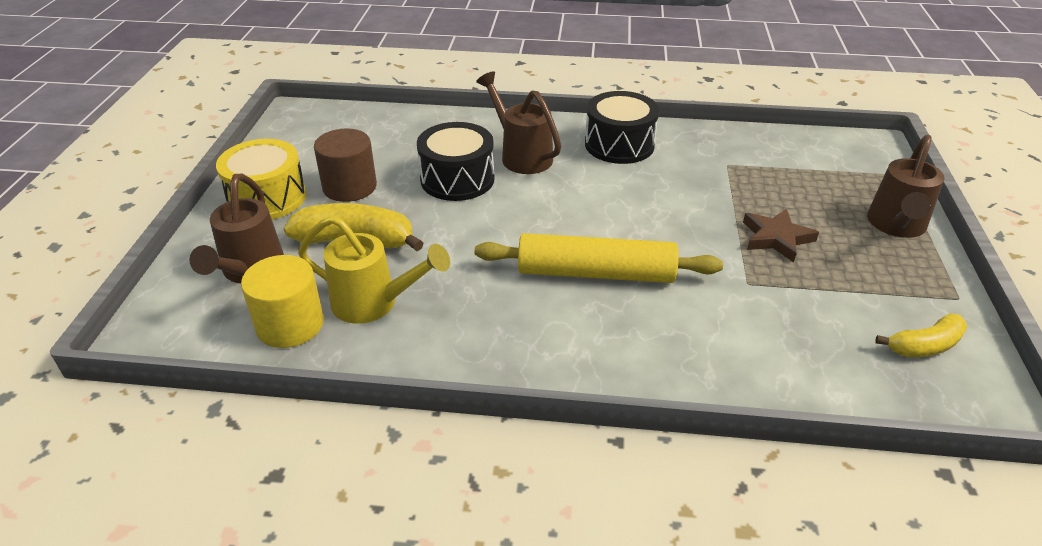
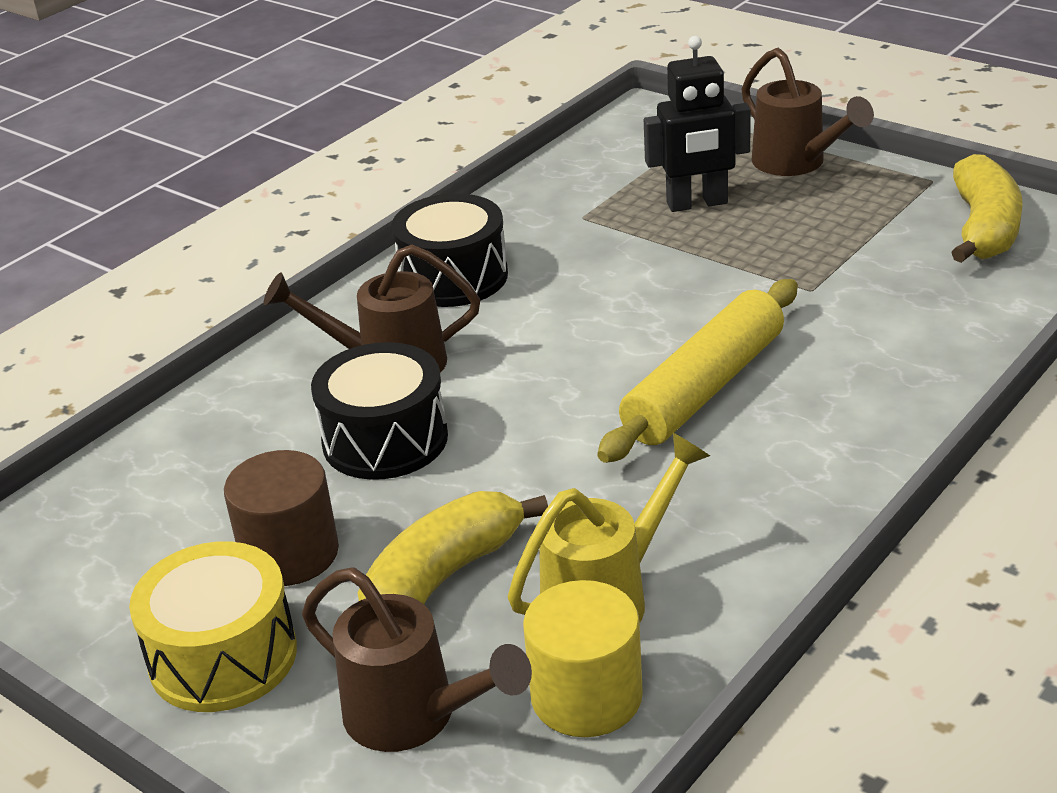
camera: 55 degrees left, 5 degrees down
brown star [743,209,819,263] -> none
yellow banana [875,313,967,357] -> yellow banana [951,154,1023,263], size x1.63
none -> black robot [644,36,751,212]

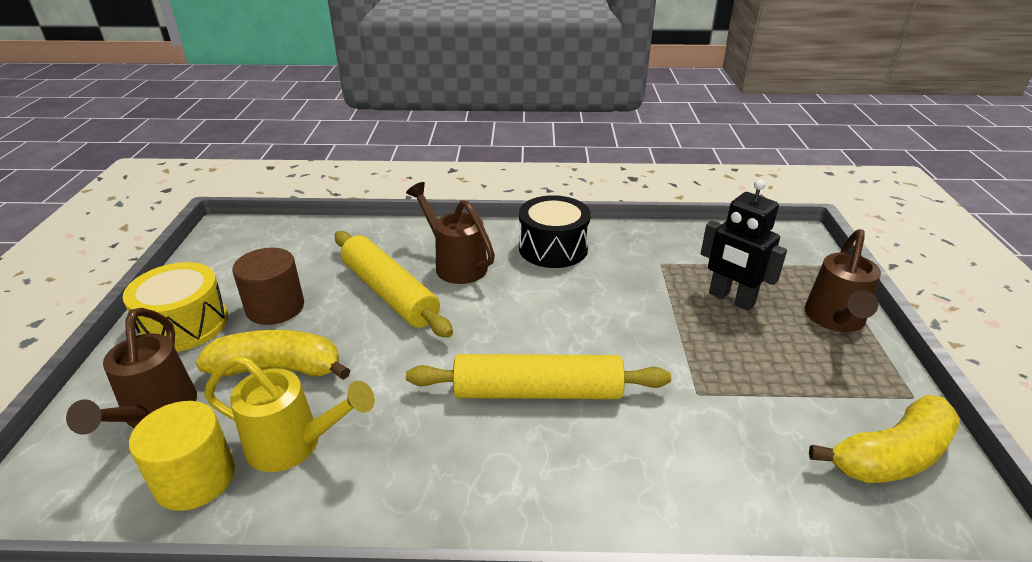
camera: 50 degrees right, 0 degrees up
black drum [311,342,448,480] -> yellow rolling pin [335,231,453,338]

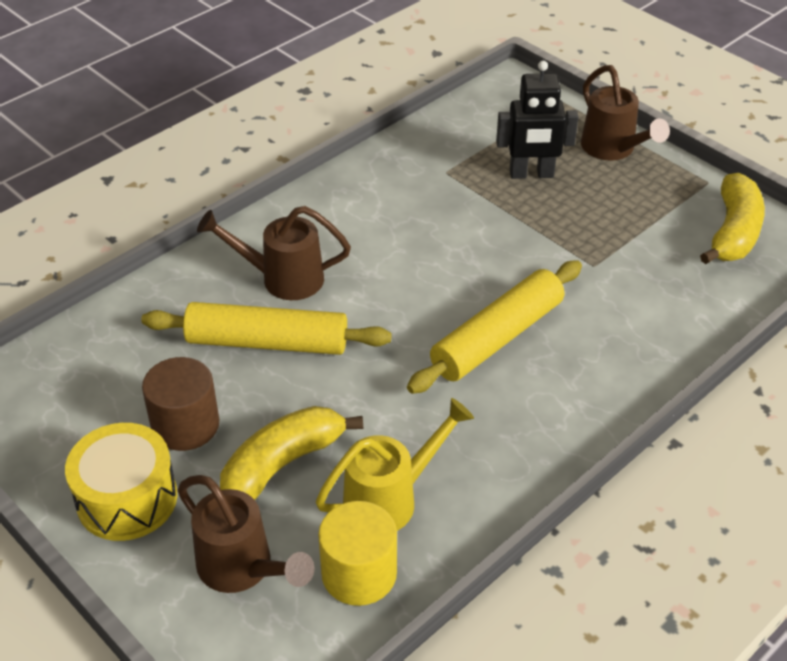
camera: 45 degrees left, 10 degrees up
black drum [519,195,591,268] -> none

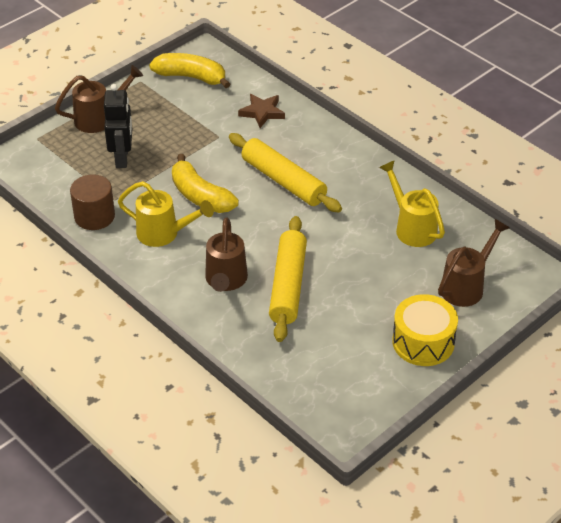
camera: 90 degrees left, 0 degrees up
brown cylinder [142,357,219,451] -> brown cylinder moved to [70,174,115,230]
yellow banana [220,406,363,500] -> yellow banana moved to [172,154,239,213]
yellow cylinder [318,501,397,606] -> none
none -> yellow watering can [118,181,214,247]
none -> brown star [238,94,285,128]

